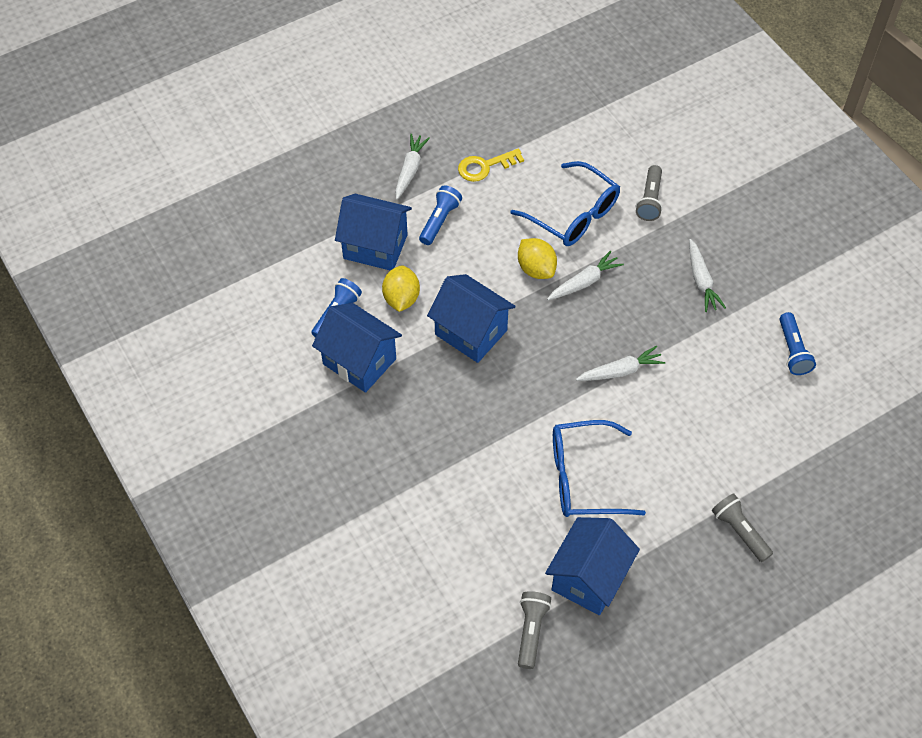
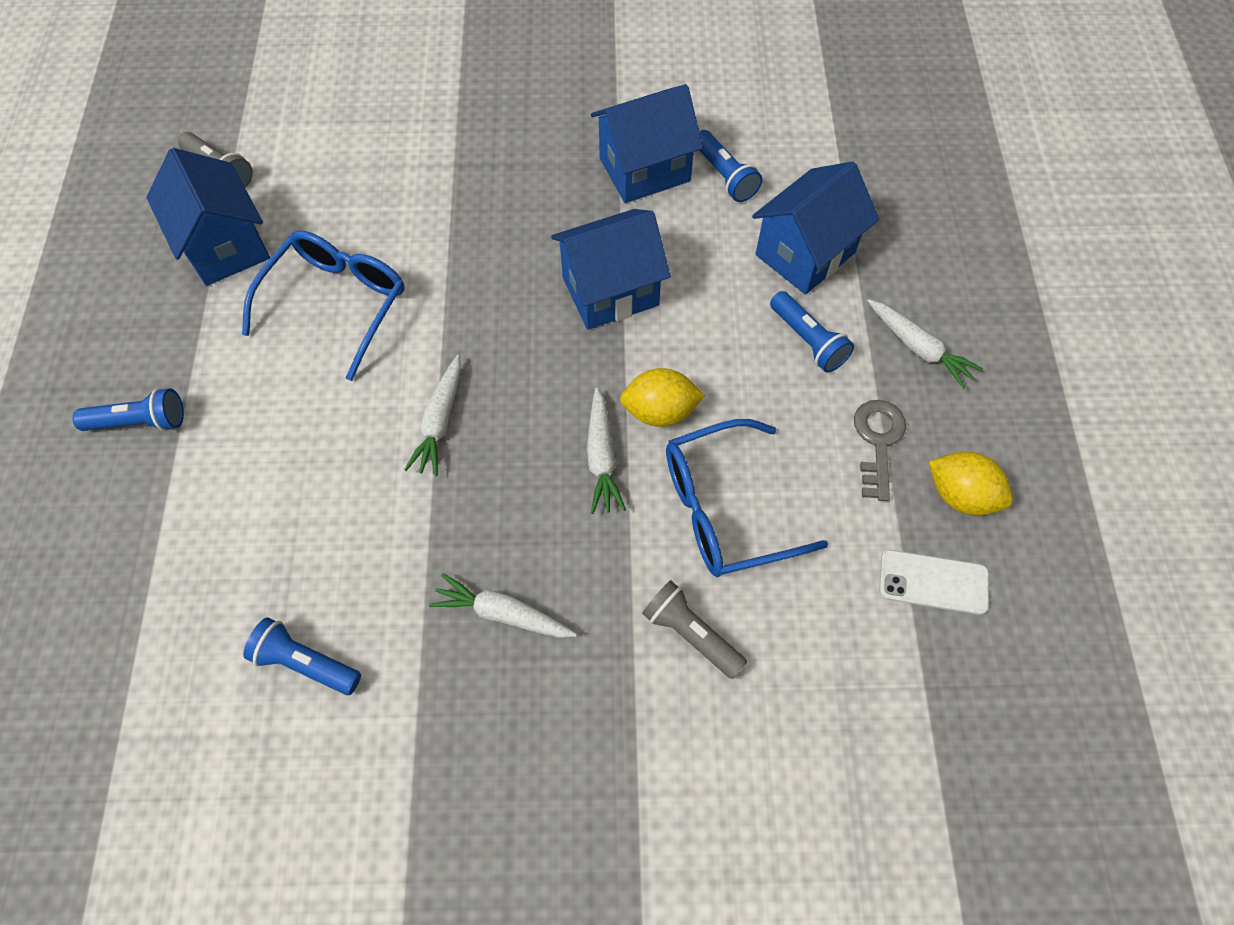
camera: 120 degrees right, 5 degrees up
yellow lemon [382,265,420,312] -> yellow lemon moved to [929,452,1013,515]
yellow key [458,148,524,182] -> grey key [854,400,906,501]
grey flashlight [712,493,773,562] -> blue flashlight [72,388,184,431]
none -> white phone [879,550,989,615]

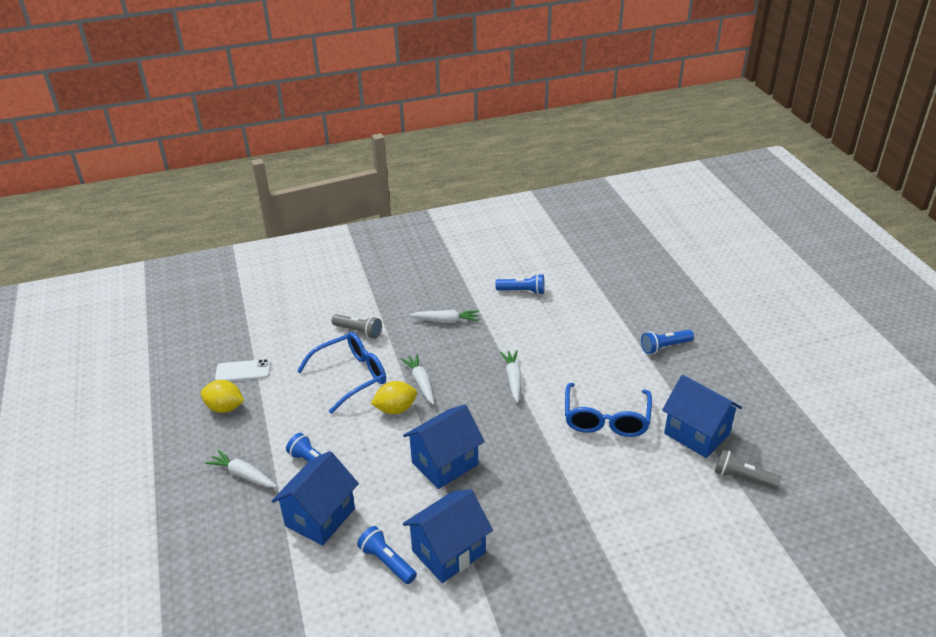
camera: 165 degrees right, 25 degrees down
grey key [854,400,906,501] -> none

